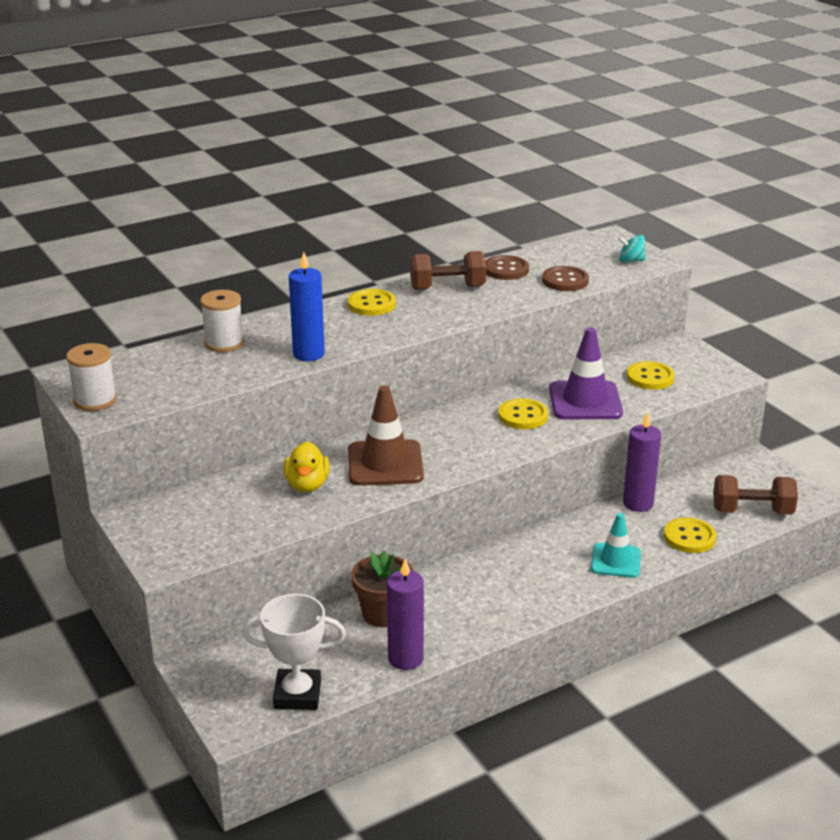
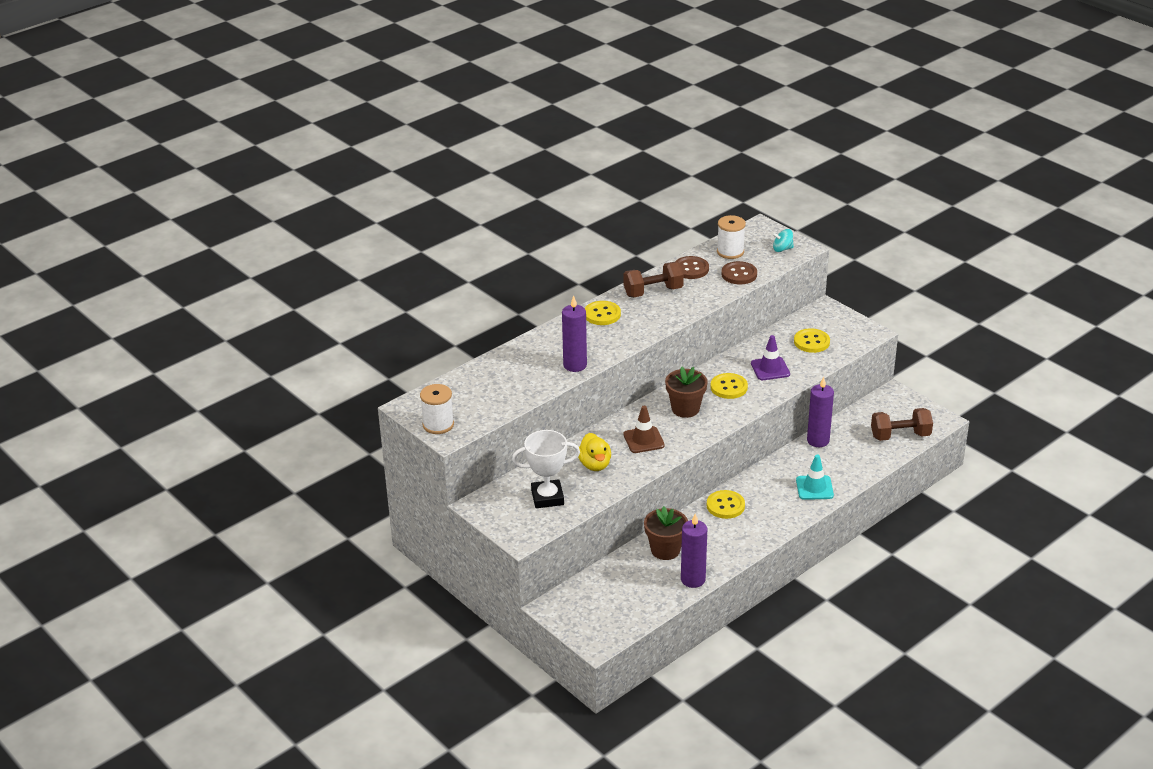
camera: 10 degrees left, 5 degrees up
white spool [200,290,244,352] -> white spool moved to [717,215,746,259]
white trophy [242,594,346,710] -> white trophy moved to [512,430,580,508]
blue candle [289,252,325,361] -> purple candle [562,295,587,372]
brown traffic cone [348,386,424,486] -> brown traffic cone [623,406,665,453], size x0.65
purple traffic cone [549,327,623,419] -> purple traffic cone [751,335,790,380], size x0.65
yellow button [664,517,716,553] -> yellow button moved to [707,490,745,519]
none -> brown flower pot [665,366,707,418]

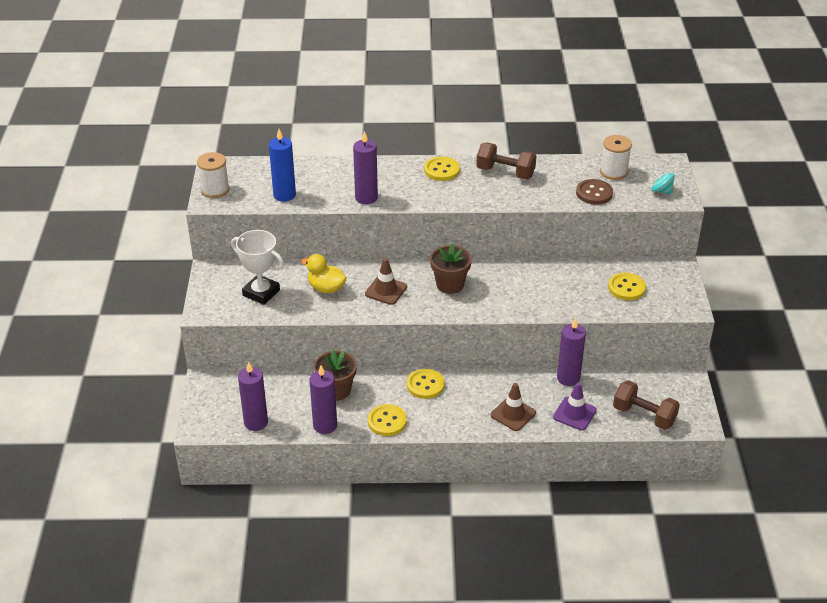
camera: 40 degrees right, 5 degrees up
yellow duck [578,433,611,471] -> yellow duck turned 90 degrees clockwise [301,254,346,293]
brown button [675,256,709,279] -> none
yellow button [711,373,748,399] -> yellow button moved to [368,404,407,436]
purple traffic cone [751,335,790,380] -> purple traffic cone moved to [553,383,597,430]
turquoise traffic cone [796,455,834,500] -> brown traffic cone [491,383,536,431]
none -> purple candle [238,362,268,431]
none -> blue candle [269,129,296,202]

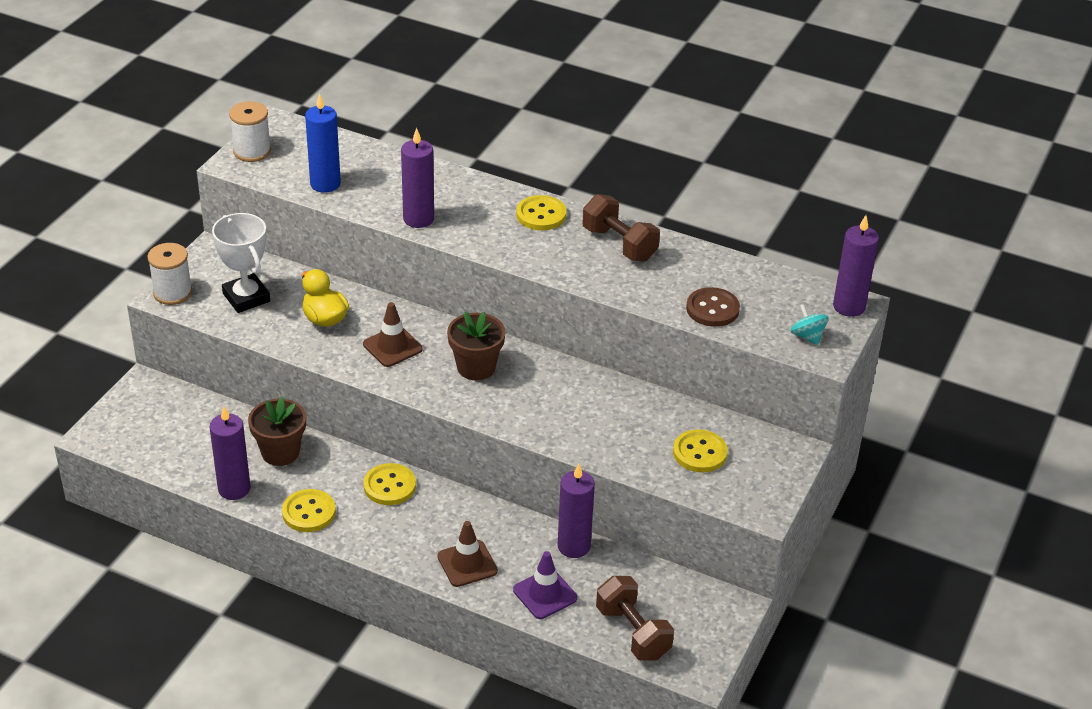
camera: 25 degrees right, 0 degrees up
purple candle [238,362,268,431] -> purple candle moved to [833,215,879,317]
white spool [600,135,632,180] -> white spool moved to [147,243,193,305]

